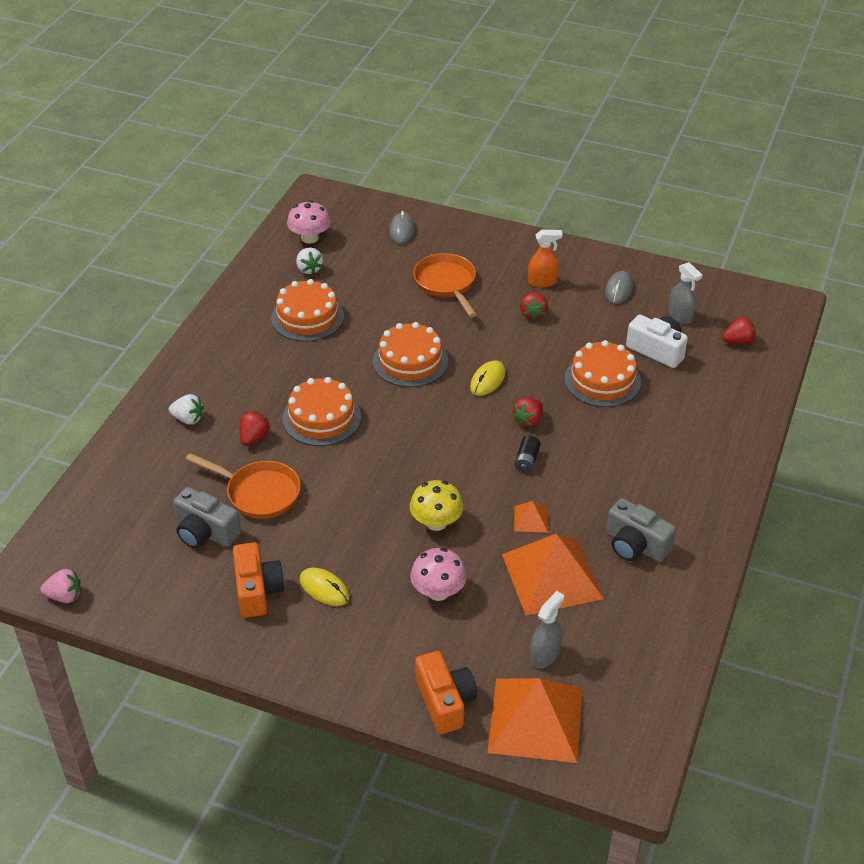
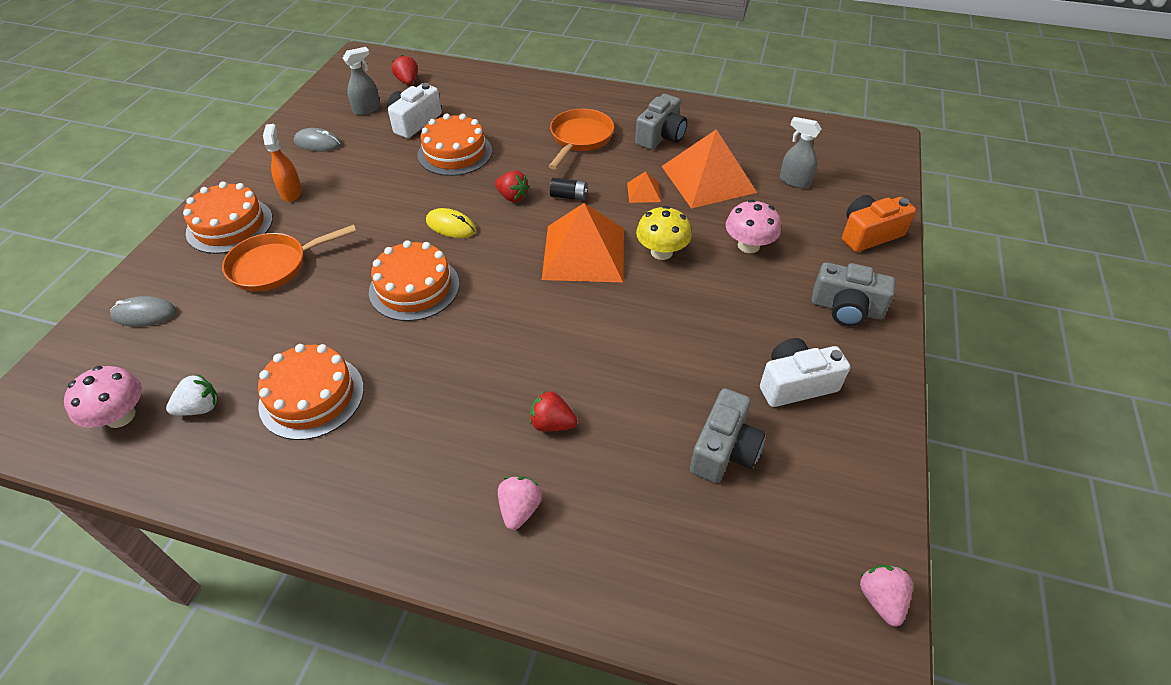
camera: 95 degrees left, 5 degrees up
white strawberry [169,394,204,425] -> pink strawberry [498,476,542,530]
orange pan [186,453,301,519] -> orange pan moved to [549,109,614,169]
orange camera [233,542,285,618] -> white camera [760,338,850,407]
orange cake [283,377,361,446] -> orange cake moved to [183,182,273,254]
yellow mouse [300,568,350,606] -> none
orange pyramid [487,678,582,763] -> orange pyramid moved to [542,203,624,282]
red strawberry [520,292,548,320] -> none
none -> grey camera [812,262,896,327]

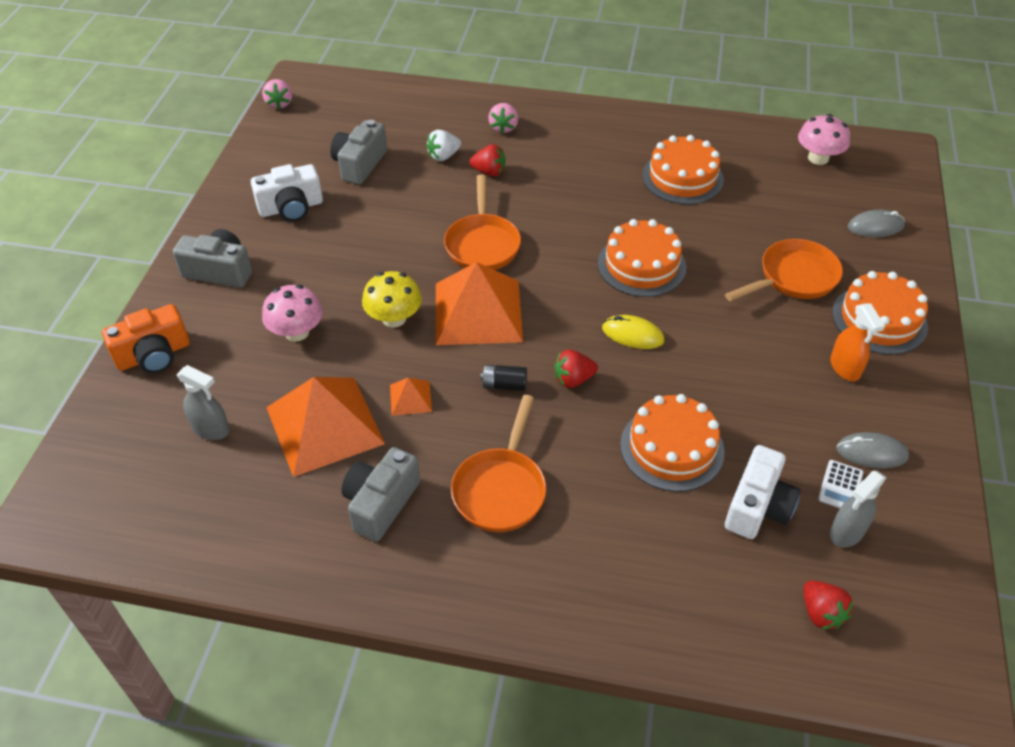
camera: 175 degrees right, 0 degrees up
white strawberry [166,374,218,416] -> white strawberry moved to [426,130,461,161]
red strawberry [495,171,529,202] -> red strawberry turned 45 degrees counterclockwise [554,350,598,388]
none -> orange pan [444,175,521,270]
none -> white calculator [818,460,863,508]

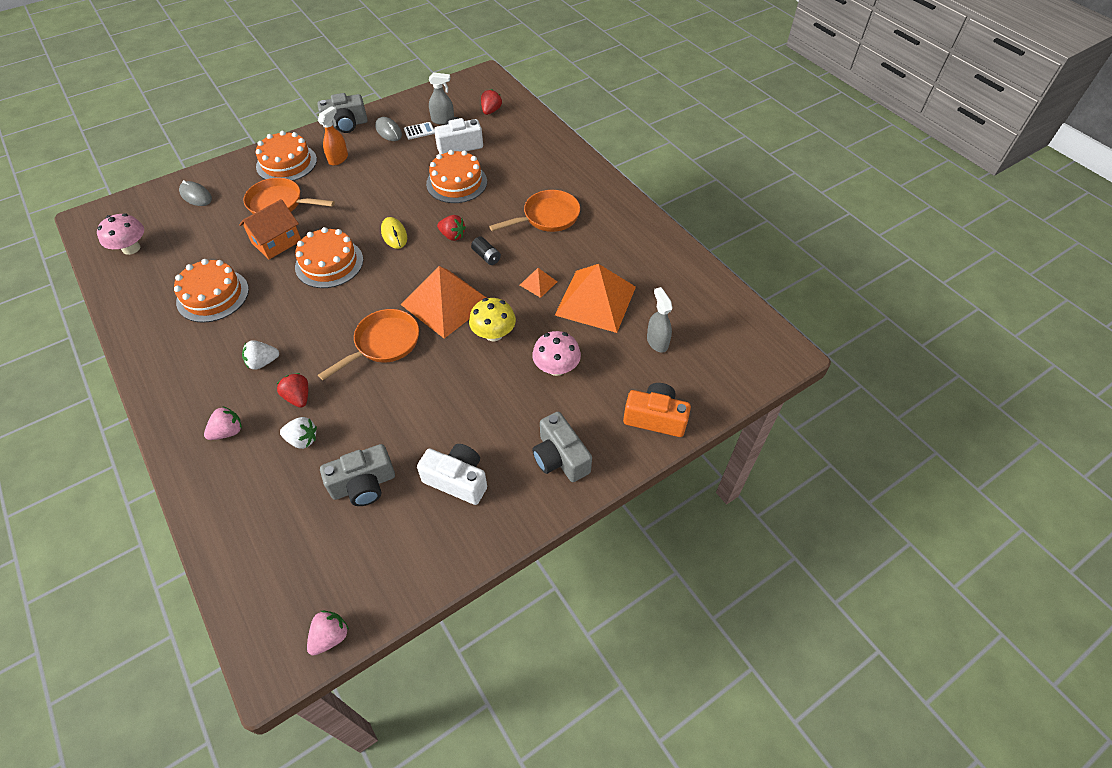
camera: 135 degrees left, 5 degrees up
grey camera [341,447,420,541] -> grey camera moved to [317,93,368,133]
none -> orange house [239,199,301,259]
none -> white strawberry [242,340,279,370]

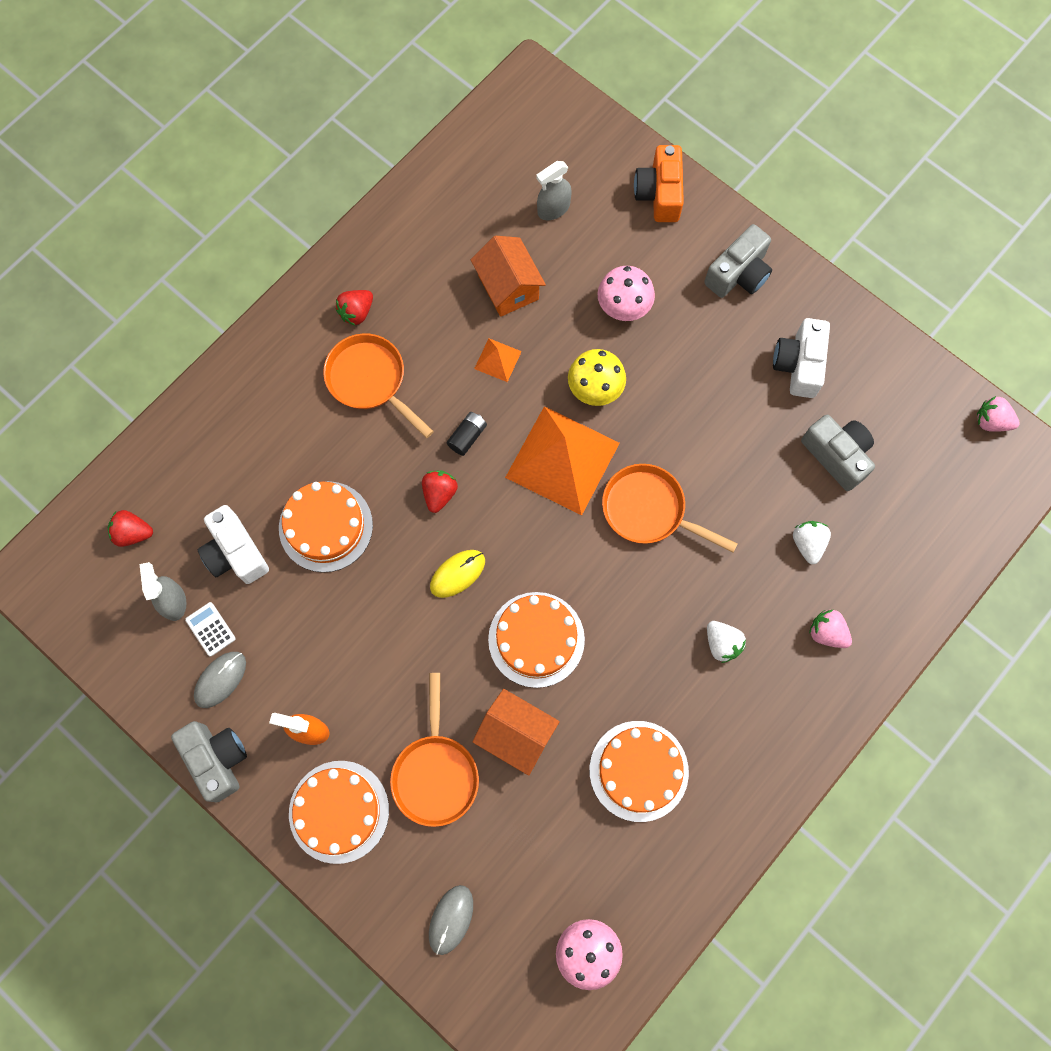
camera: 105 degrees left, 20 degrees up
red strawberry [277,373,308,408] -> red strawberry moved to [336,290,373,326]
orange pyramid [555,264,636,333] -> orange house [471,236,546,317]

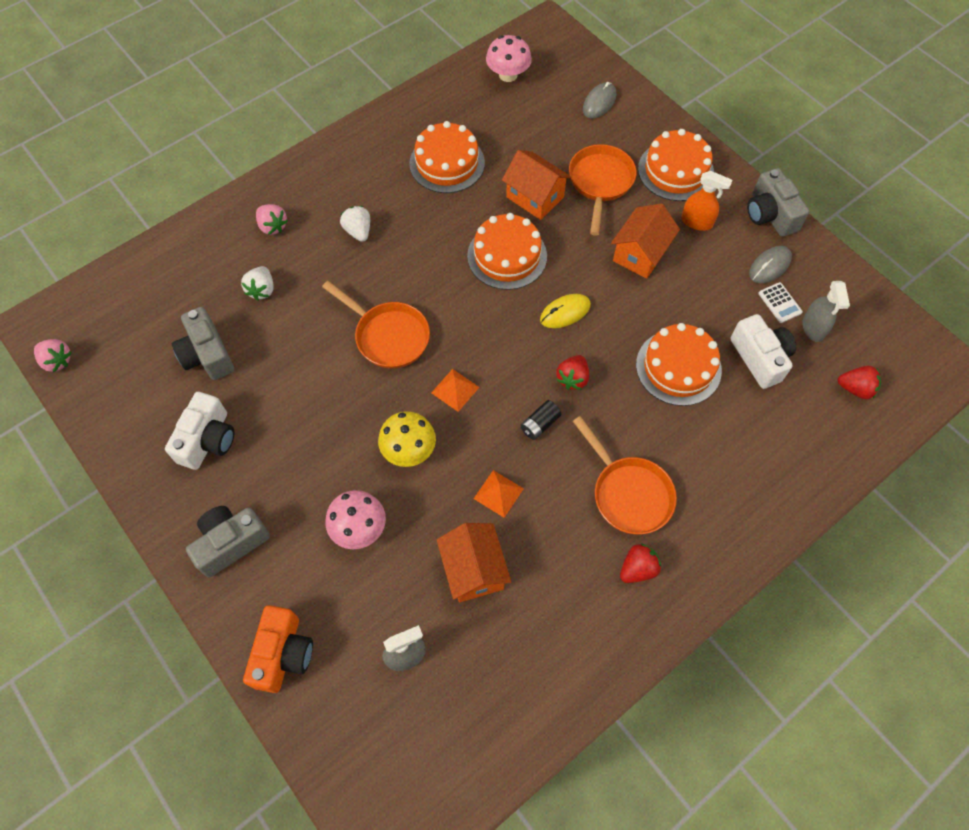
camera: 170 degrees left, 10 degrees down
orange pyramid [505,406,620,516] -> orange pyramid [431,369,479,412], size x0.43
none -> orange house [611,203,680,279]

